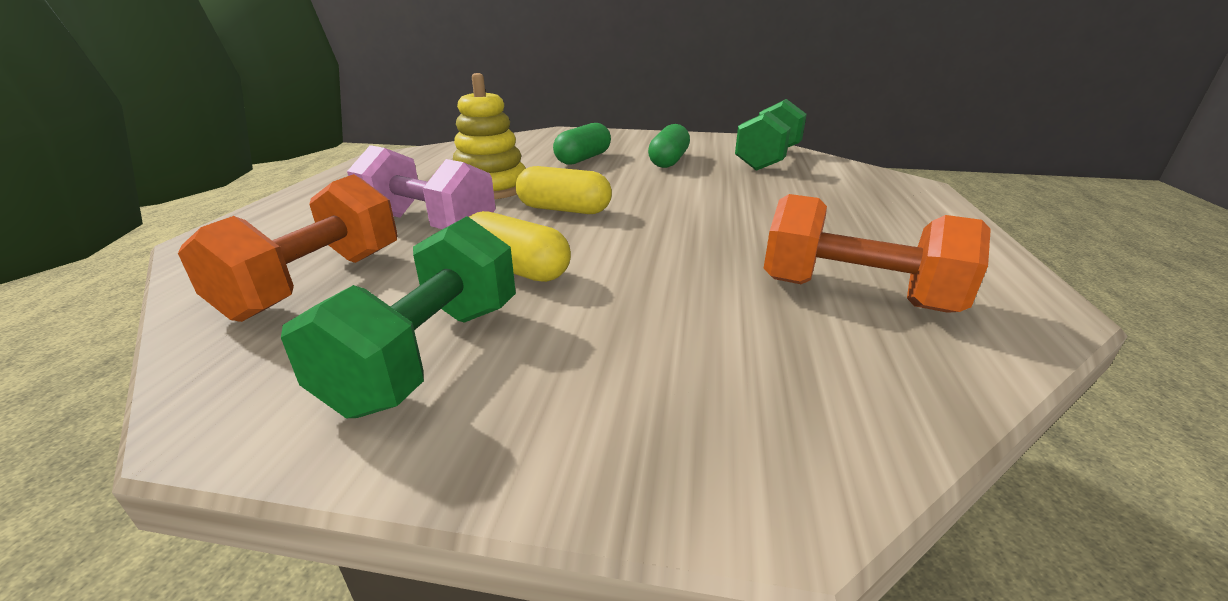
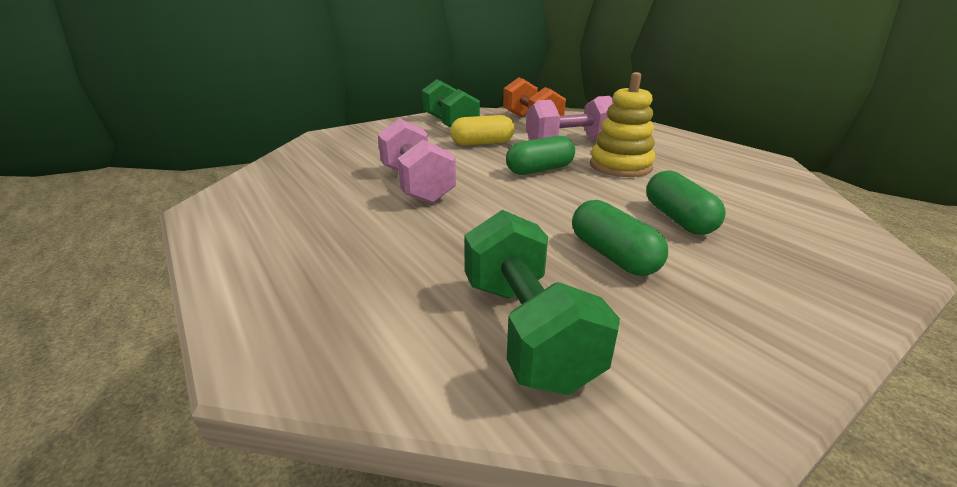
camera: 135 degrees right, 0 degrees up
yellow capsule [516,166,612,214] -> green capsule [506,136,575,175]
orange dumbbell [764,194,991,313] -> none
none -> pink dumbbell [378,118,456,204]

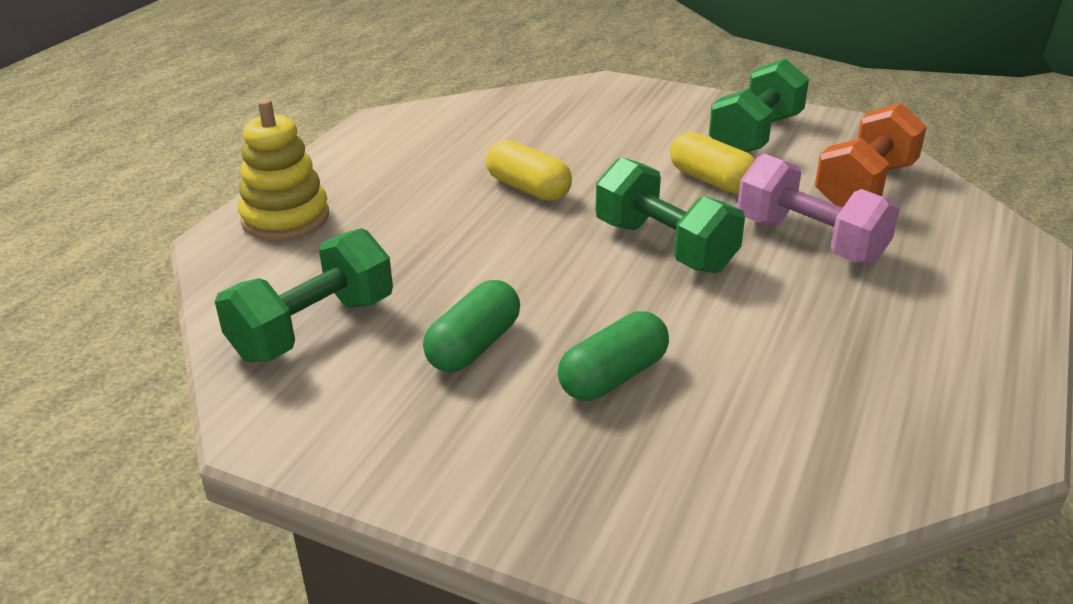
camera: 60 degrees right, 5 degrees up
pink dumbbell [378,118,456,204] -> yellow capsule [486,140,572,201]
green capsule [506,136,575,175] -> green dumbbell [595,157,745,273]
yellow stacking toy [590,72,655,177] -> yellow stacking toy moved to [238,99,329,240]

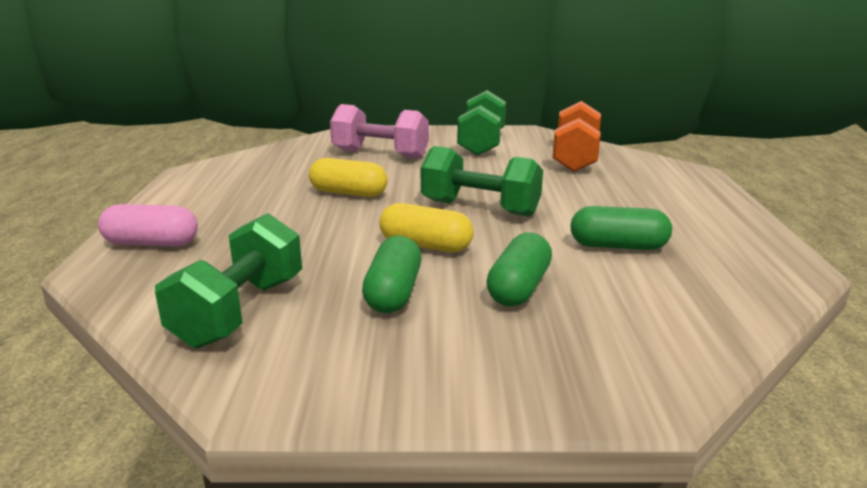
camera: 25 degrees left, 10 degrees down
yellow stacking toy [238,99,329,240] -> pink capsule [98,204,198,247]
yellow capsule [670,132,755,194] -> yellow capsule moved to [380,203,474,252]
pink dumbbell [737,154,900,265] -> pink dumbbell moved to [330,104,429,159]
none -> green capsule [570,206,672,250]

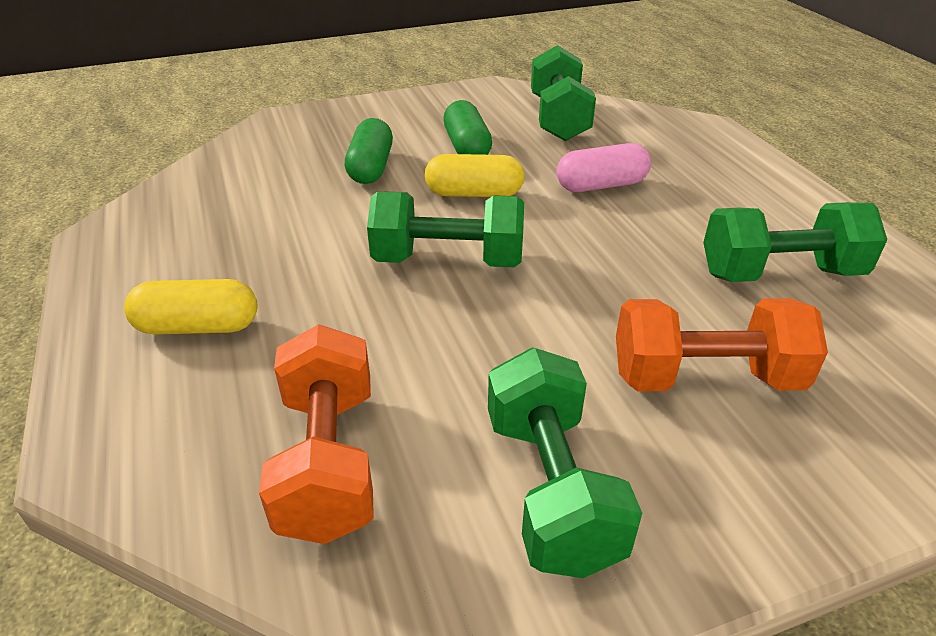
camera: 160 degrees right, 15 degrees up
pink capsule [98,204,198,247] -> pink capsule moved to [557,143,651,192]
yellow capsule [309,158,388,197] -> yellow capsule moved to [124,279,257,335]
pink dumbbell [330,104,429,159] -> orange dumbbell [616,298,828,391]
green capsule [570,206,672,250] -> none
none -> green dumbbell [703,202,887,282]

